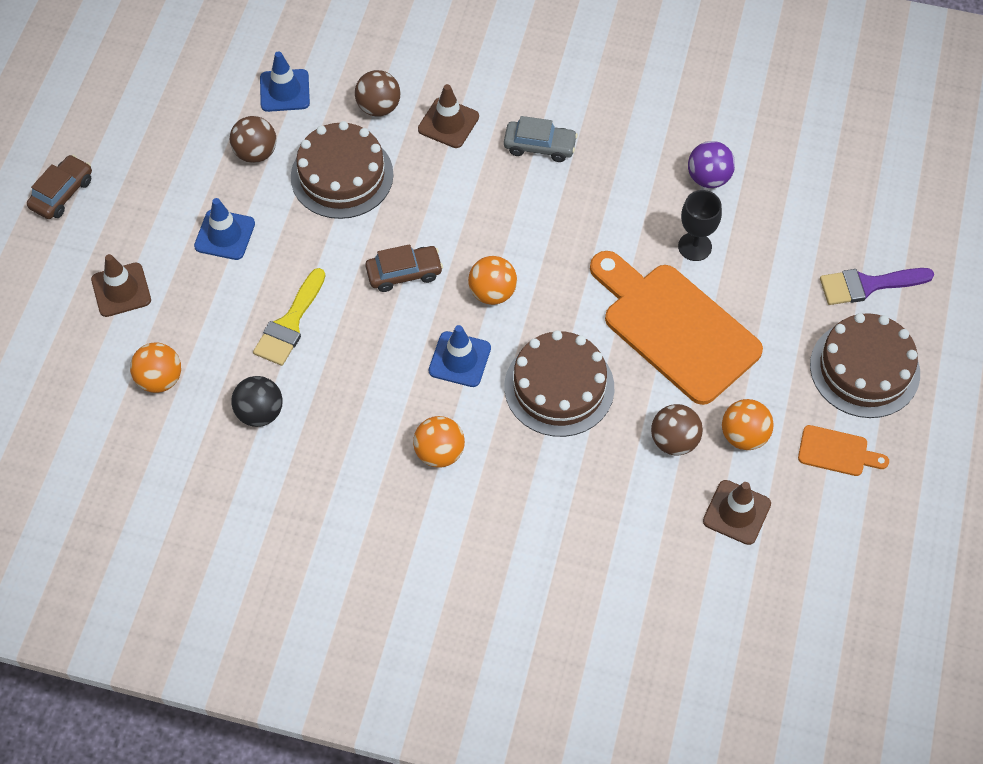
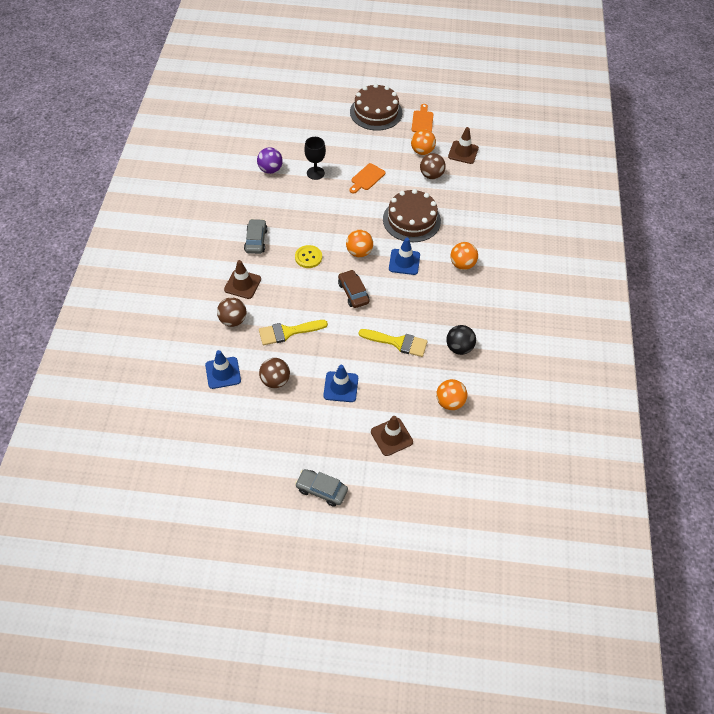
camera: 100 degrees left, 5 degrees down
brown car [27,155,92,219] -> grey car [295,469,348,507]
brown cake [291,121,394,219] -> yellow brush [259,320,328,345]
orange cutting board [590,251,763,405] -> orange cutting board [350,163,385,194], size x0.44
purple brush [820,268,934,305] -> none
none -> yellow button [295,245,322,268]

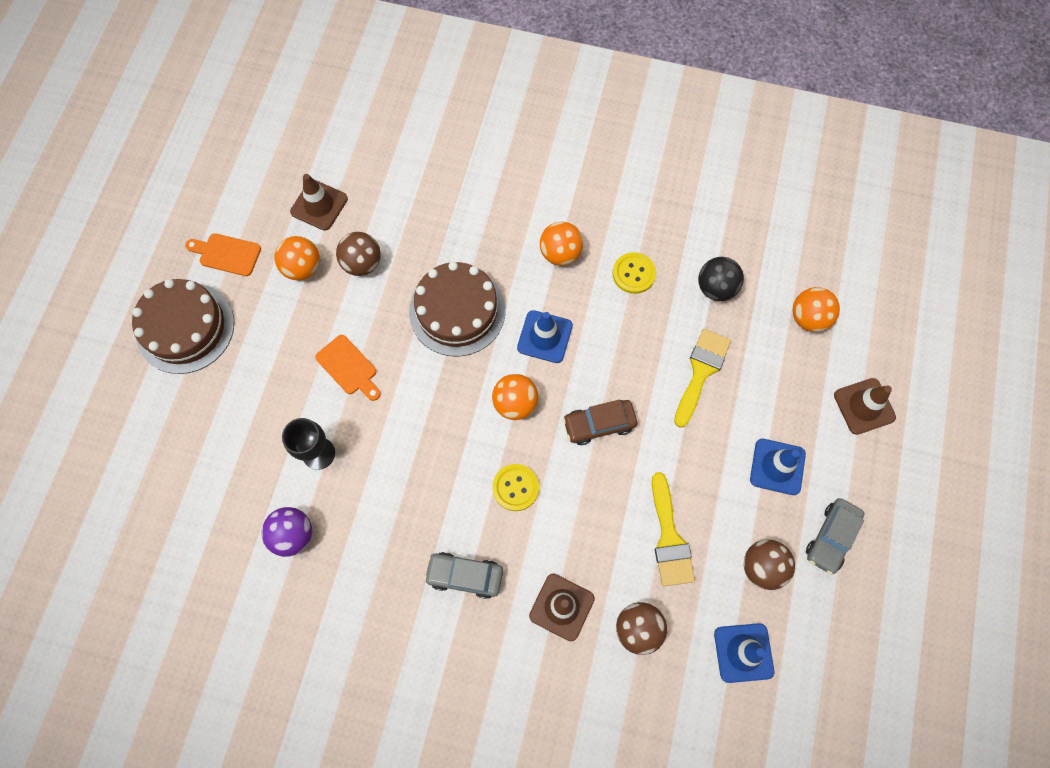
camera: 80 degrees left, 15 degrees up
grey car [295,469,348,507] -> grey car moved to [806,498,865,575]
none -> yellow button [613,252,656,294]

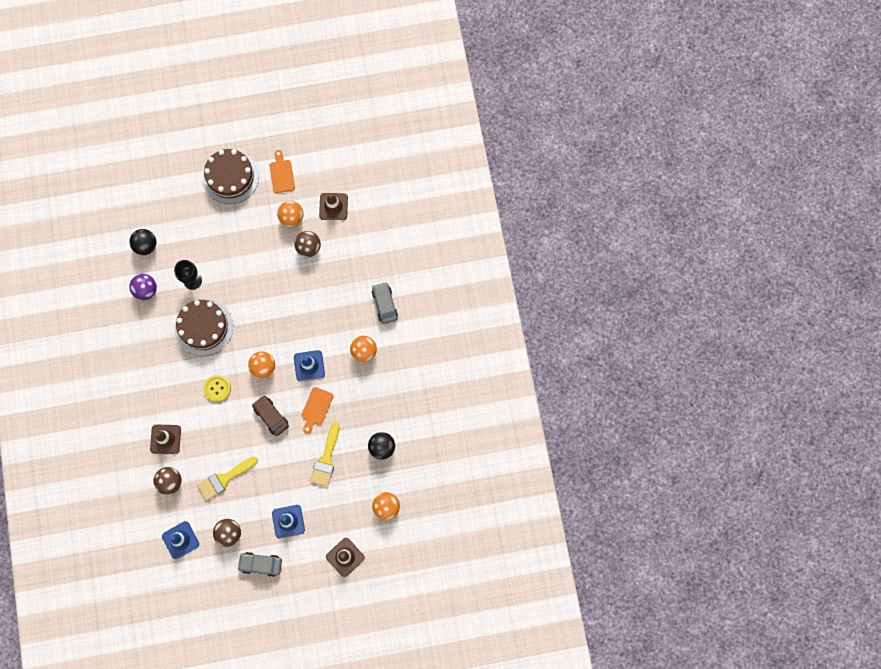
camera: 65 degrees right, 5 degrees up
orange cutting board [315,335,381,401] -> orange cutting board moved to [301,387,333,434]
brown cake [409,262,506,357] -> brown cake moved to [175,299,233,356]
grey car [424,552,503,599] -> grey car moved to [372,282,398,324]
yellow button [613,252,656,294] -> none
yellow brush [674,329,731,428] -> yellow brush turned 105 degrees clockwise [310,422,339,487]
none -> black ball [129,229,156,255]

